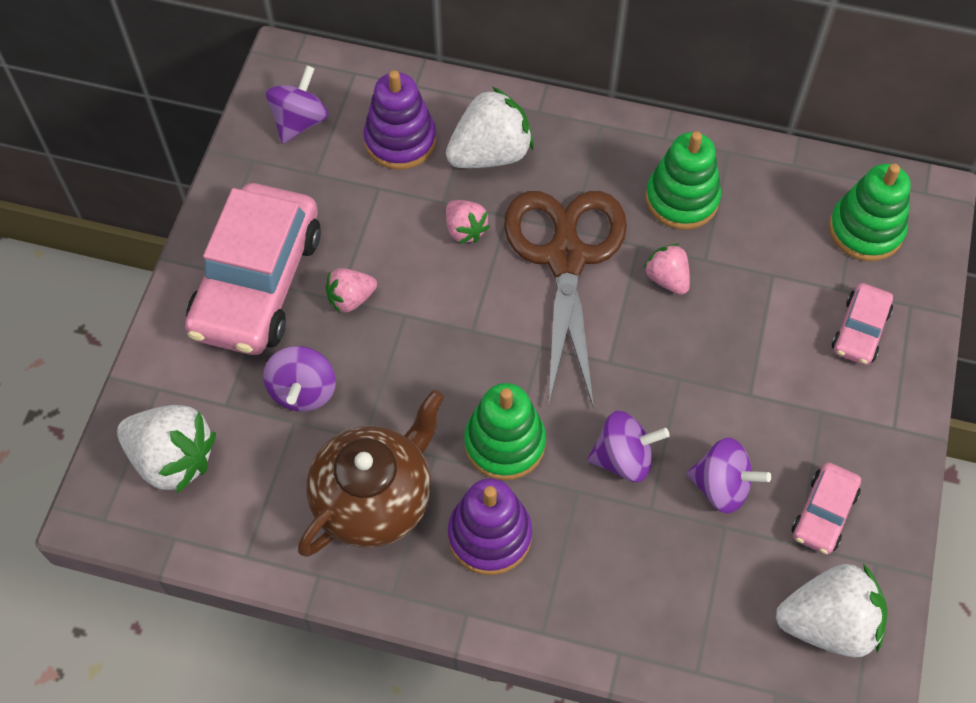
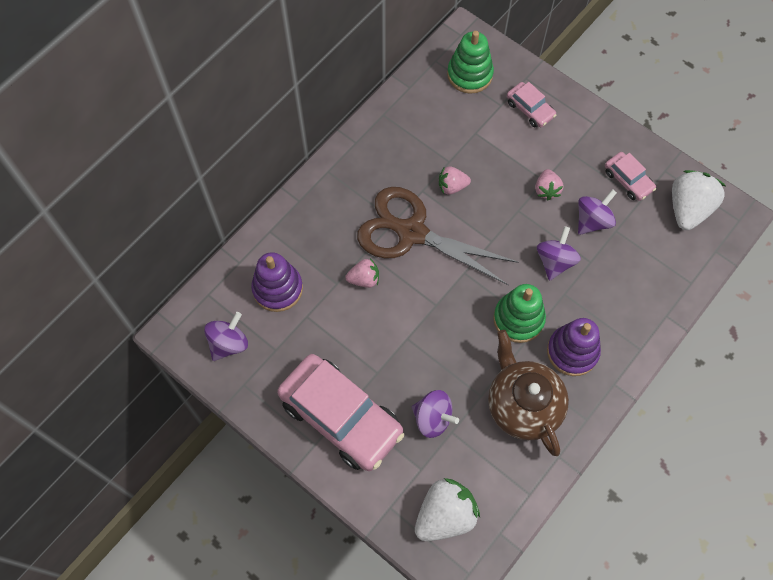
camera: 65 degrees left, 5 degrees up
purple spinning top [266,65,328,144] -> purple spinning top turned 75 degrees clockwise [204,312,248,361]
pink strawberry [325,268,377,314] -> pink strawberry moved to [535,169,563,200]
white strawberry [446,87,534,168] -> none
green stacking toy [646,131,721,229] -> none

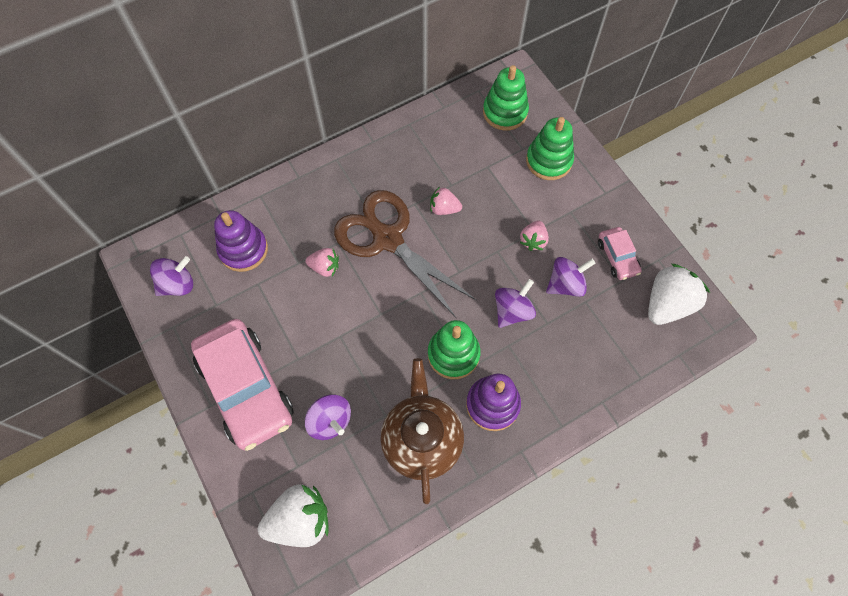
camera: 20 degrees right, 0 degrees up
pink car [507,82,556,127] -> green stacking toy [526,117,574,180]

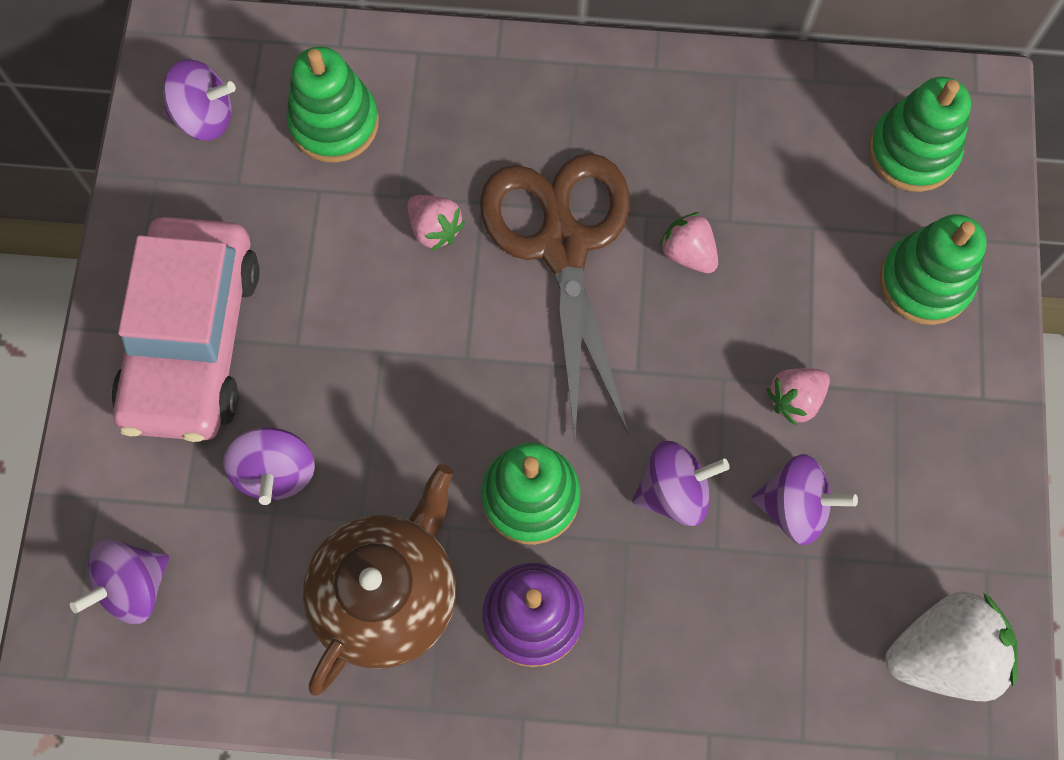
camera: 35 degrees right, 5 degrees up
purple stacking toy [214,210,268,272] -> green stacking toy [286,46,379,163]
white strawberry [258,484,329,547] -> purple spinning top [70,539,170,624]
pink car [598,227,642,280] -> none

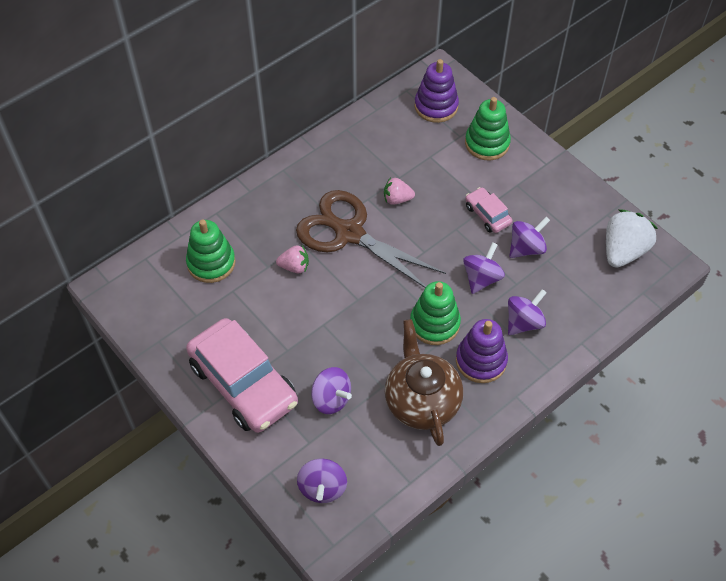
camera: 45 degrees left, 15 degrees down
purple spinning top [163,59,236,141] -> purple spinning top moved to [508,289,547,335]
pink strawberry [767,368,830,425] -> pink car [465,187,513,233]
green stacking toy [869,77,971,192] -> purple stacking toy [415,59,459,123]

